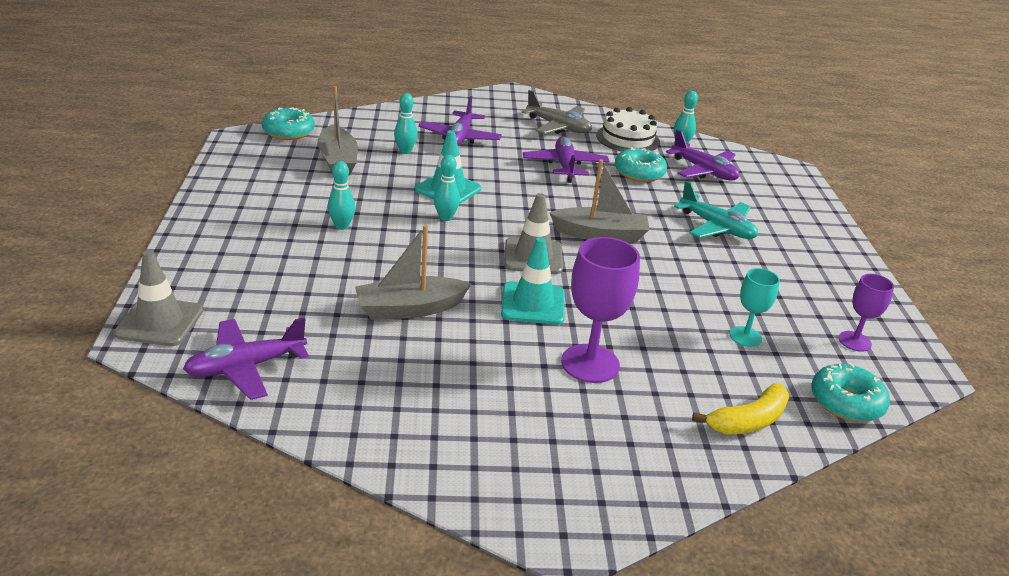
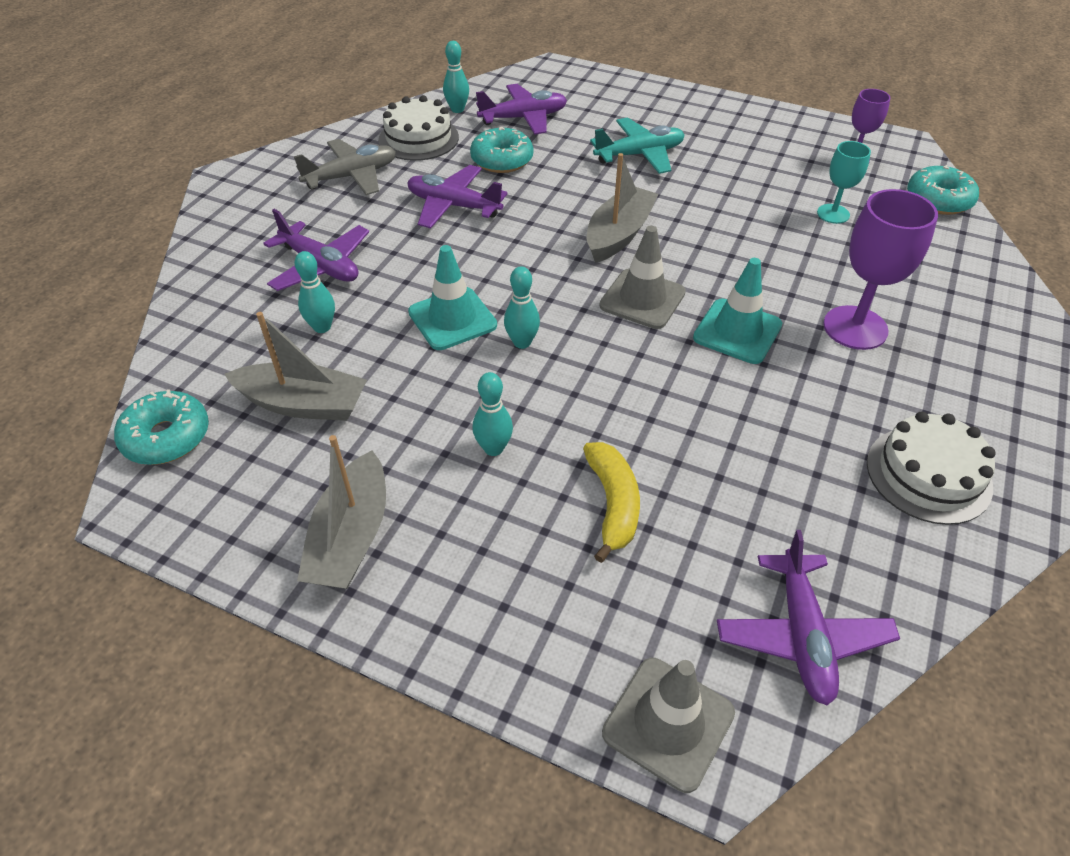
camera: 60 degrees left, 15 degrees up
grey boat [355,225,471,320] -> grey boat moved to [297,435,386,589]
yellow banana [692,383,789,434] -> yellow banana moved to [583,442,640,563]
none -> white cake [867,412,996,525]

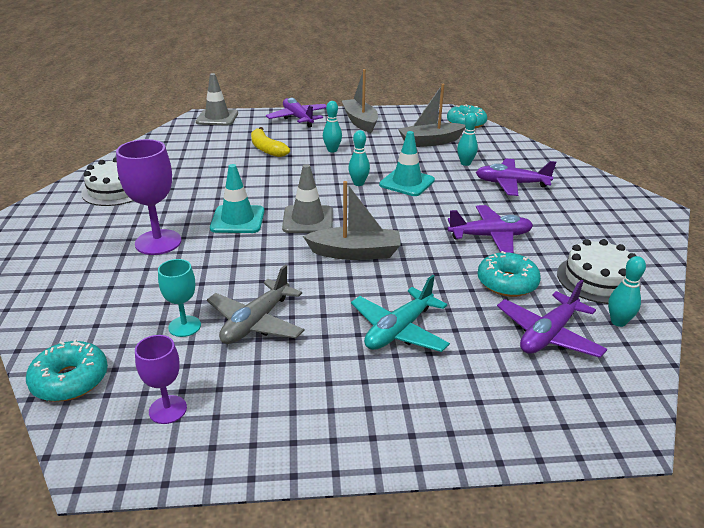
camera: 150 degrees right, 15 degrees down
grey plane [294,139,396,195] -> grey plane moved to [207,265,304,344]
grey boat [587,153,659,263] -> grey boat turned 90 degrees counterclockwise [303,181,401,260]
purple plane [717,530,900,705] -> purple plane moved to [266,98,327,127]

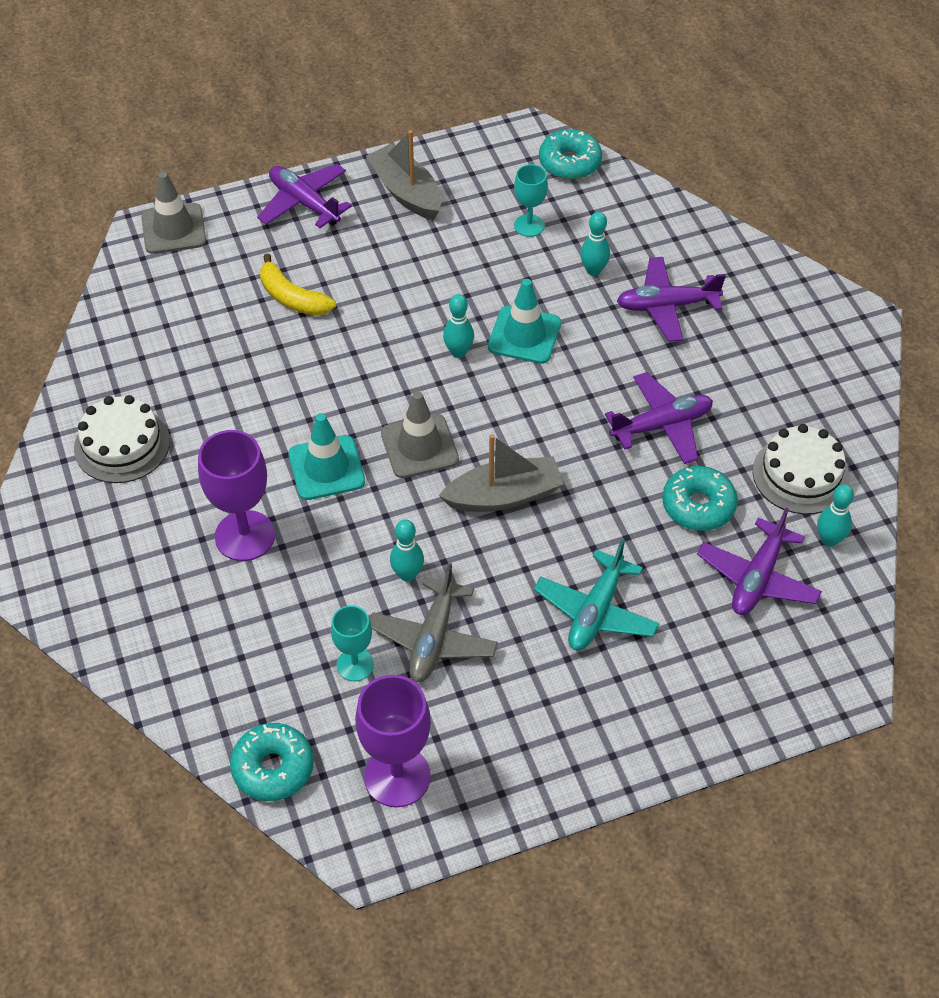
camera: 15 degrees left, 20 degrees up
purple goblet [135,335,187,424] -> purple goblet [355,675,431,807], size x1.70
turquoise bowling pin [323,101,342,152] -> turquoise bowling pin moved to [390,520,424,582]
grey boat [398,84,465,147] -> turquoise goblet [514,164,548,237]

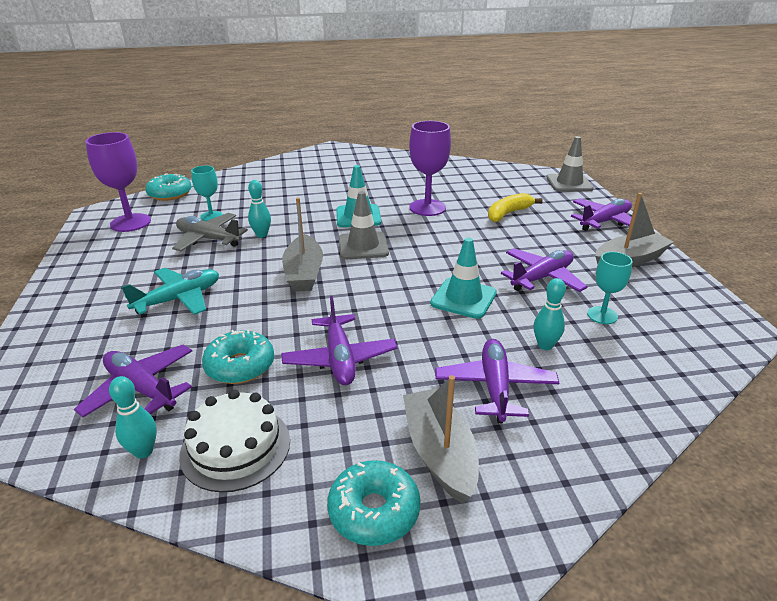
camera: 100 degrees right, 20 degrees down
white cake [74,395,170,483] -> none
purple goblet [198,430,275,561] -> purple goblet moved to [409,121,451,216]
turquoise bowling pin [443,294,474,358] -> none
turquoise plane [534,539,659,651] -> turquoise plane turned 105 degrees clockwise [122,268,219,315]
turquoise donut [539,129,602,179] -> turquoise donut moved to [327,460,421,546]
none -> grey boat [403,375,479,504]
none -> purple plane [501,248,588,292]

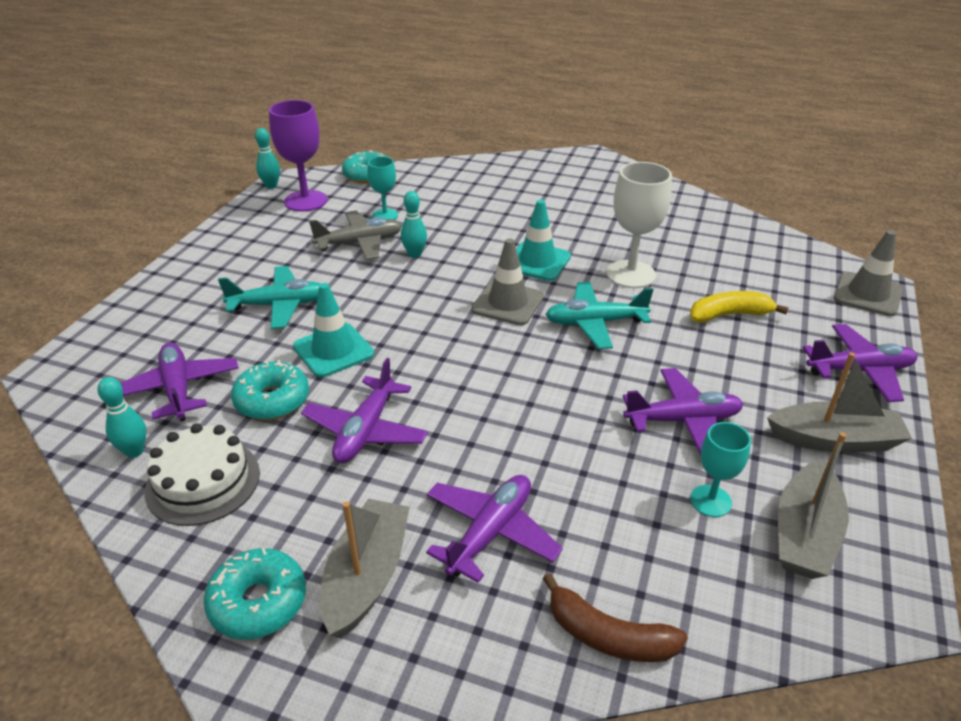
camera: 30 degrees right, 5 degrees up
grey plane [172,213,248,251] -> grey plane turned 105 degrees clockwise [309,211,402,260]
grey boat [282,198,323,292] -> grey boat moved to [778,432,849,579]
purple goblet [409,121,451,216] -> white goblet [606,162,672,288]
turquoise traffic cone [430,238,497,319] -> turquoise traffic cone moved to [293,283,374,377]
turquoise bowling pin [533,278,566,350] -> turquoise bowling pin moved to [255,128,280,189]
none -> brown banana [543,573,688,662]
none -> turquoise plane [545,282,654,349]

